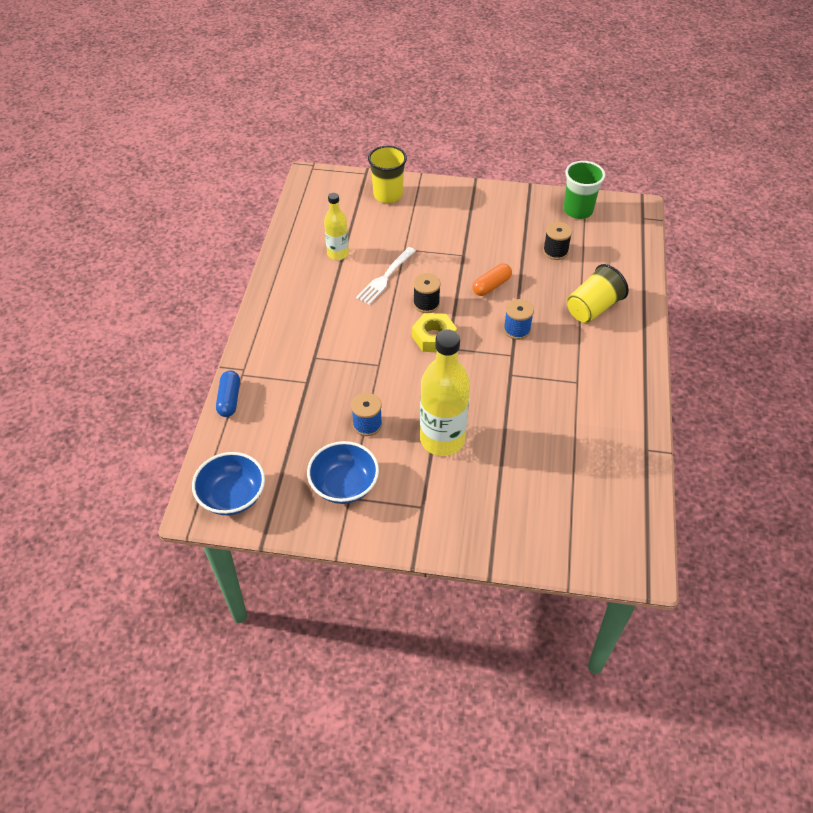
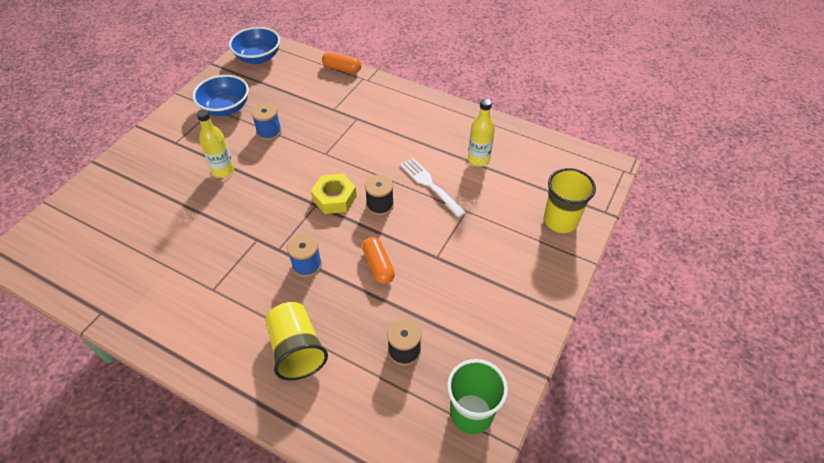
camera: 110 degrees right, 0 degrees up
blue capsule [216,371,240,417] -> orange capsule [322,52,361,73]
yellow bottle [420,330,470,456] -> yellow bottle [197,109,234,178], size x0.57

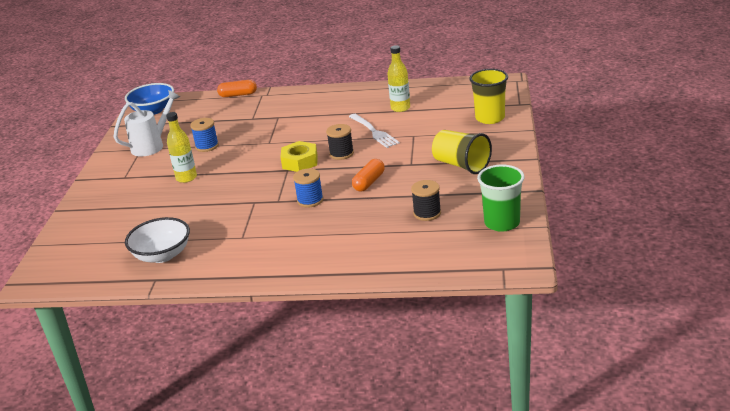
camera: 20 degrees left, 20 degrees down
blue bowl [193,75,249,116] -> white watering can [114,90,180,156]
yellow cup [266,302,328,380] -> yellow cup moved to [432,130,492,174]
orange capsule [362,237,395,284] -> orange capsule turned 75 degrees clockwise [352,159,385,191]
white fork [400,158,466,217] -> white fork turned 150 degrees counterclockwise [349,114,400,148]
none -> white bowl [125,217,190,263]

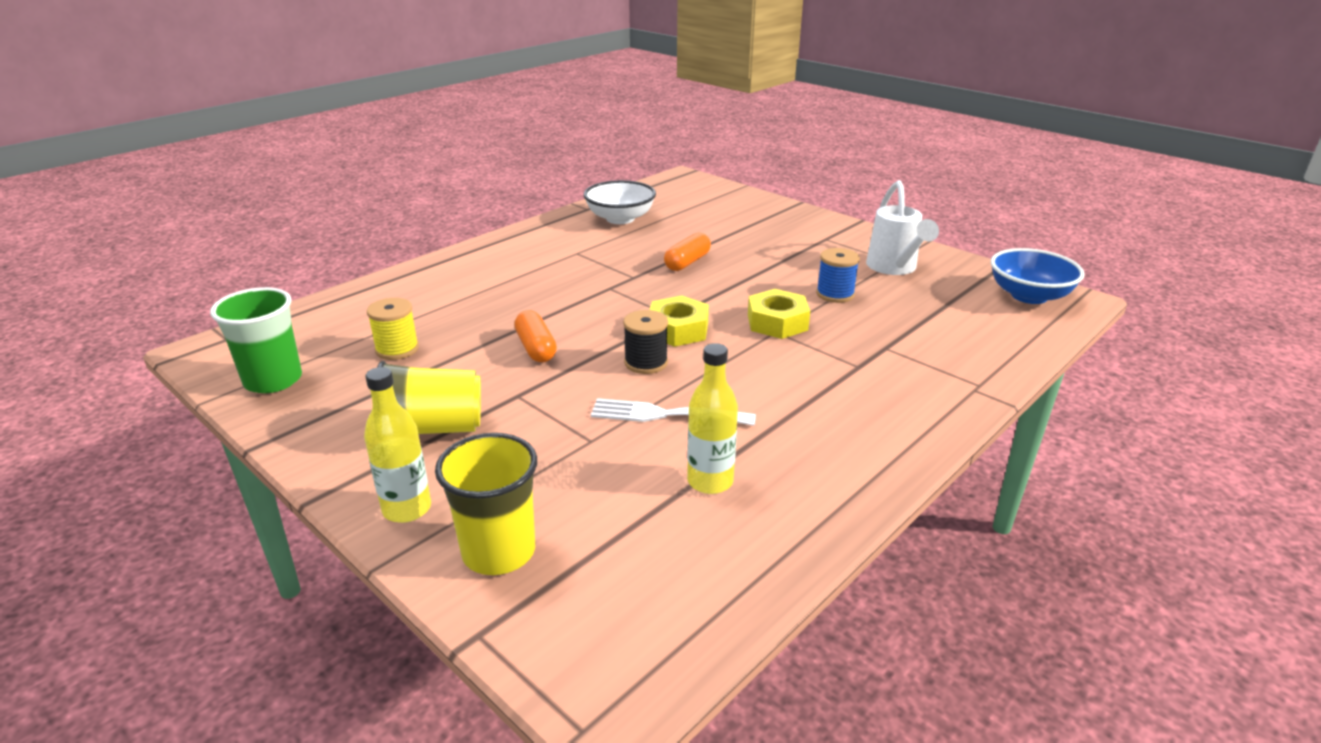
camera: 125 degrees right, 0 degrees up
yellow bottle [166,112,197,183] -> yellow bottle moved to [364,367,431,523]
orange capsule [217,80,257,97] -> orange capsule moved to [664,233,711,271]
blue spool [293,168,323,208] -> none
black spool [411,180,441,221] -> yellow spool [367,298,419,360]
none -> yellow nut [748,289,810,339]

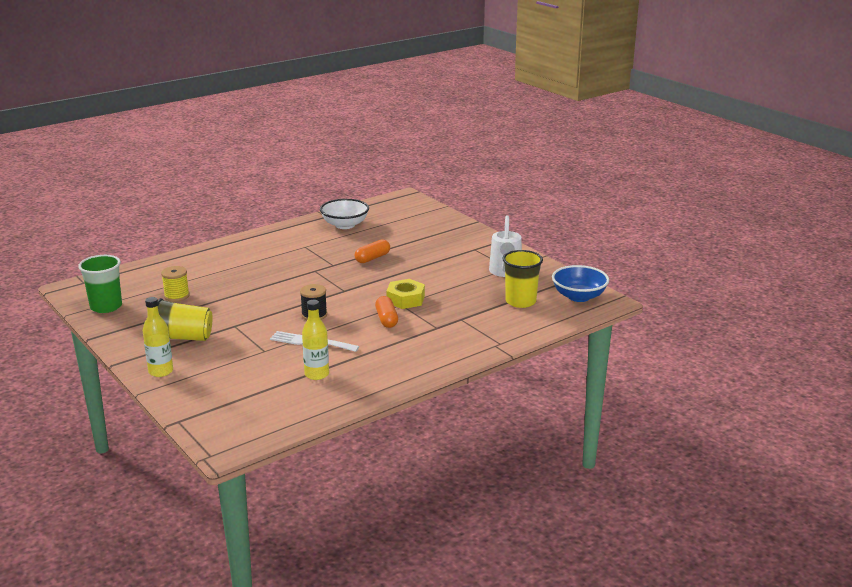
camera: 10 degrees right, 5 degrees down
yellow cup [435,433,537,575] -> yellow cup moved to [503,250,543,308]
orange capsule [514,310,557,362] -> orange capsule moved to [375,296,398,328]
yellow nut [650,295,709,347] -> none
blue spool [816,248,860,303] -> none

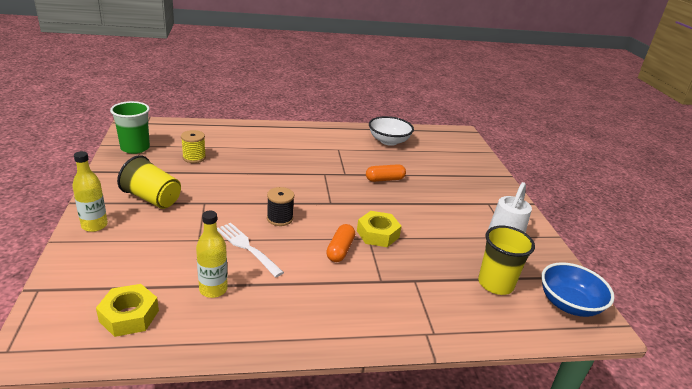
camera: 25 degrees right, 5 degrees up
none -> yellow nut [96,284,159,337]

